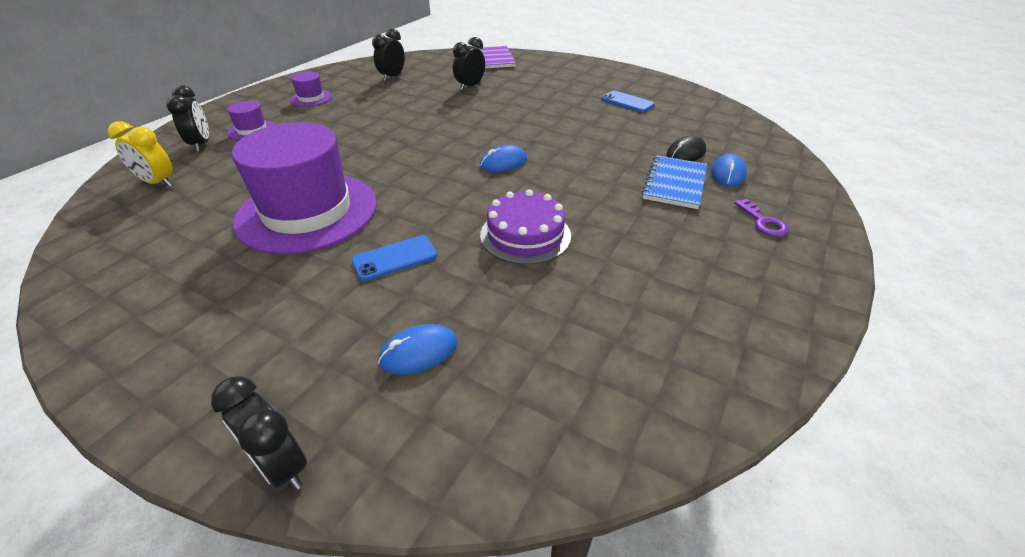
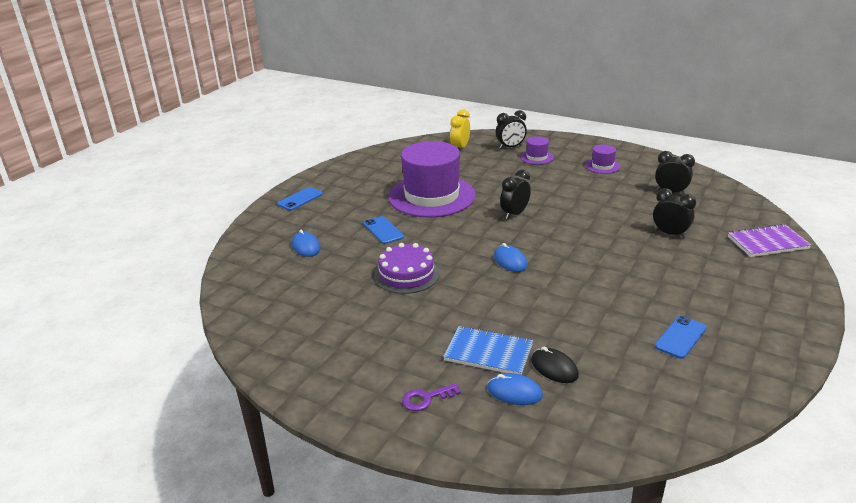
camera: 90 degrees right, 10 degrees down
black clock [211,376,307,490] -> black clock moved to [500,170,531,219]
none -> blue phone [277,187,323,211]

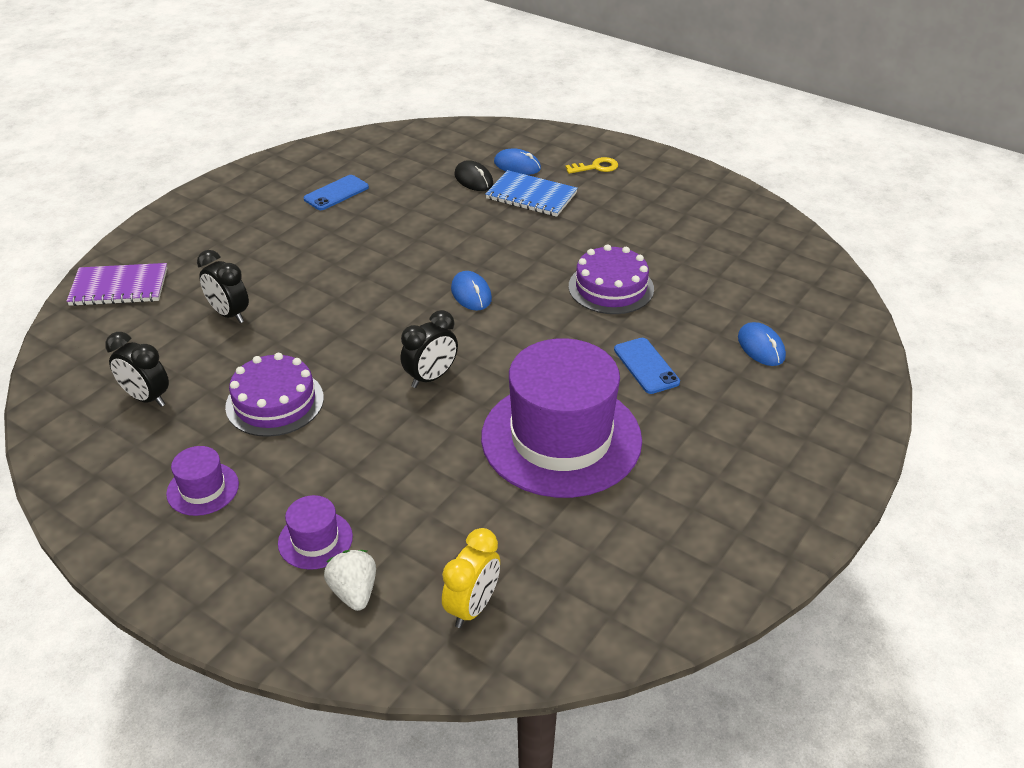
camera: 175 degrees left, 10 degrees up
blue phone [277,187,323,211] -> none
purple key [402,383,461,411] -> yellow key [565,157,618,174]
black clock [496,110,527,149] -> white strawberry [324,550,376,611]
none -> purple cake [225,353,324,437]

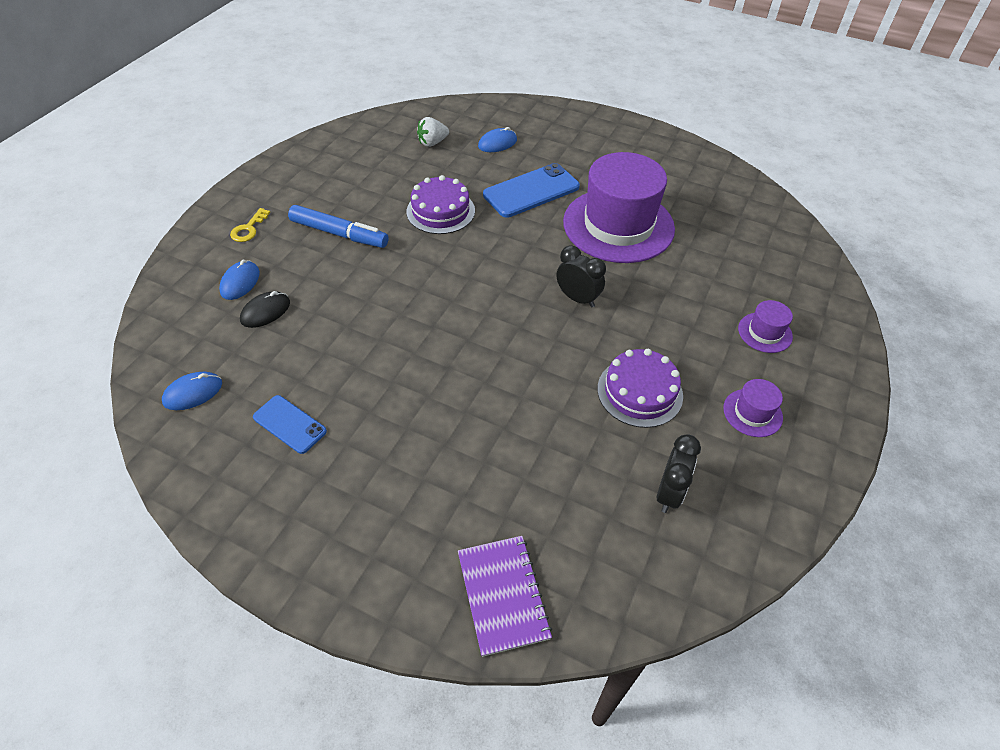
camera: 100 degrees left, 10 degrees up
black clock [197,250,249,323] -> none
white strawberry [324,550,376,611] -> white strawberry moved to [417,117,449,147]
yellow clock [442,528,500,628] -> none
blue mouse [451,271,492,311] -> blue mouse moved to [162,372,222,410]
blue notebook [485,170,578,217] -> none
yellow key [565,157,618,174] -> yellow key turned 135 degrees counterclockwise [230,208,270,242]
blue phone [614,338,680,394] -> blue phone [483,163,580,218], size x1.68
none -> blue marker [288,205,389,248]

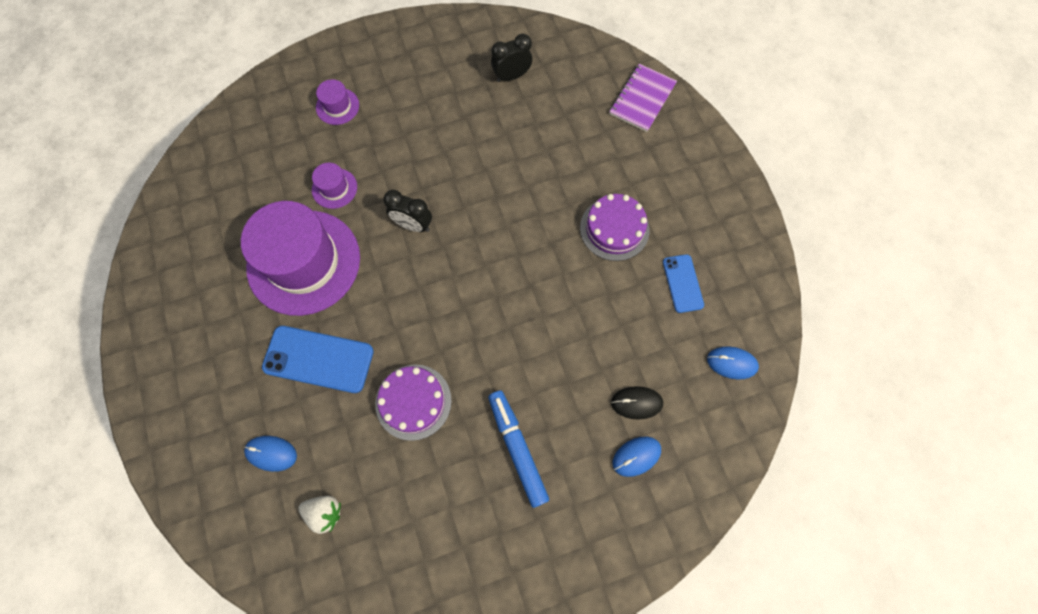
camera: 135 degrees left, 20 degrees up
yellow key [230,208,270,242] -> none
black clock [556,245,606,308] -> black clock turned 60 degrees counterclockwise [383,190,432,232]
purple cake [597,349,683,428] -> purple cake moved to [580,194,649,261]
purple hat [723,379,783,437] -> purple hat moved to [312,163,357,209]

